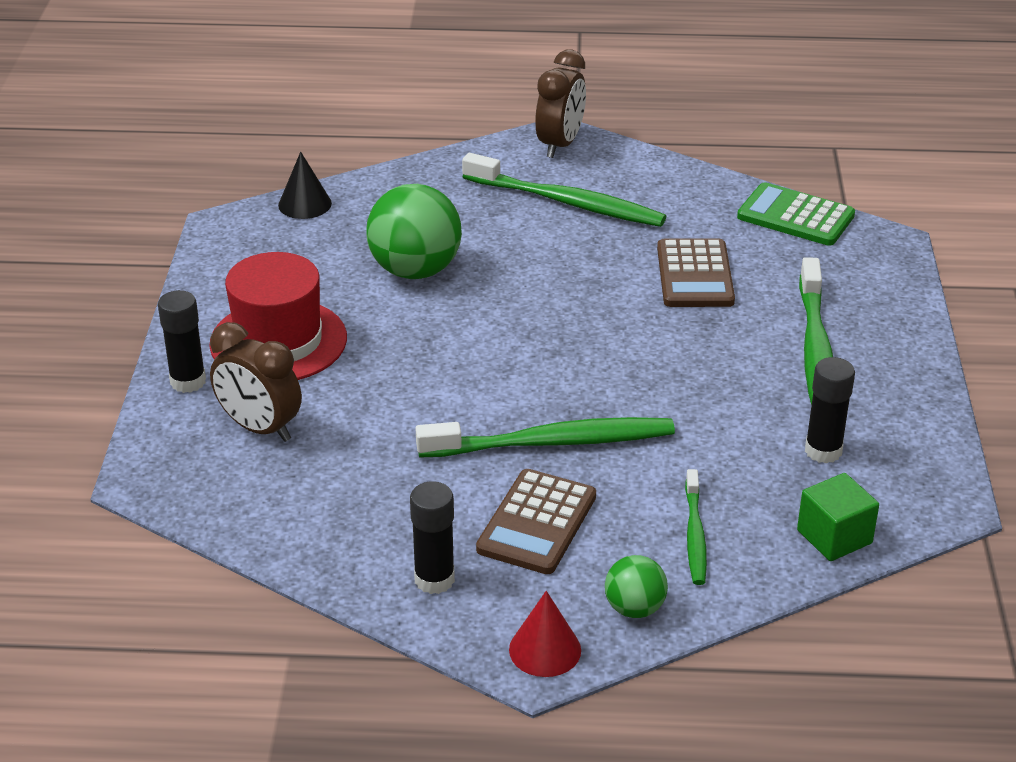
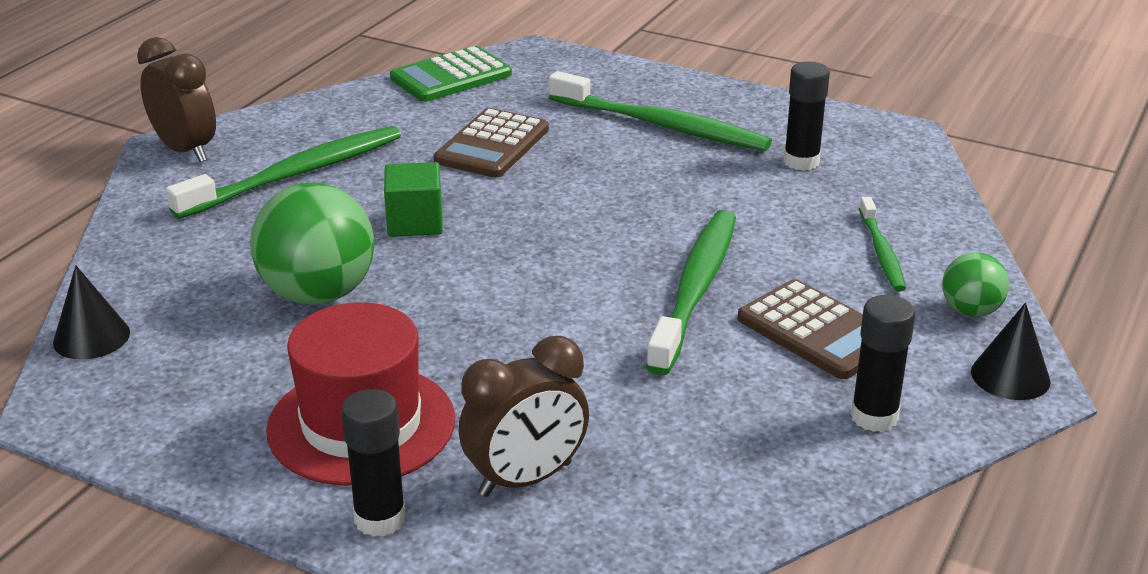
camera: 65 degrees left, 5 degrees down
red cone [509,591,581,677] -> black cone [971,303,1051,400]
brown calculator [657,239,735,307] -> brown calculator turned 90 degrees clockwise [434,108,549,178]
green toothbrush [685,469,707,585] -> green toothbrush turned 60 degrees clockwise [859,197,906,291]
green cube [797,473,879,561] -> green cube moved to [384,162,443,237]

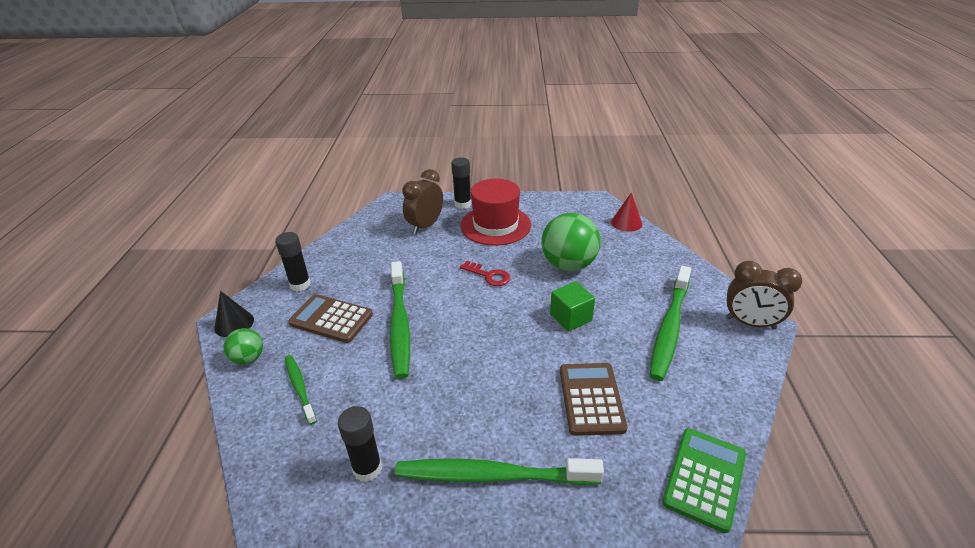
camera: 155 degrees right, 5 degrees up
black cone [53,265,130,359] -> red cone [611,192,642,232]
none -> red key [460,261,510,286]

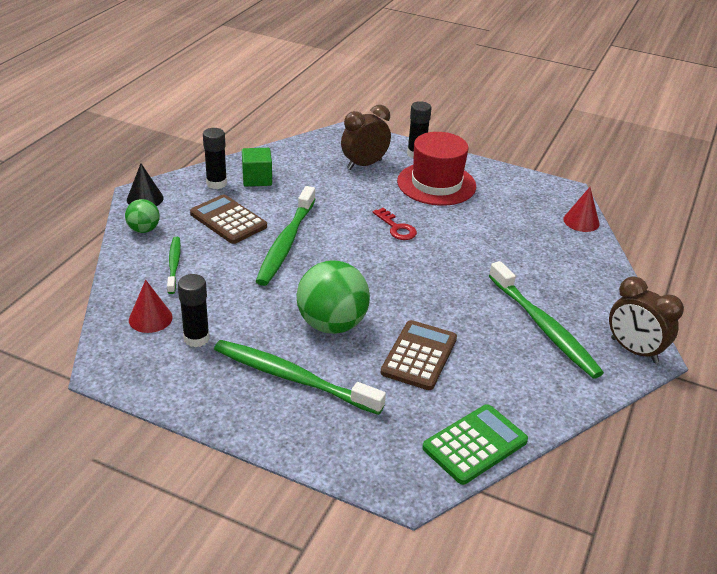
camera: 20 degrees right, 0 degrees up
green ball [541,213,601,271] -> green ball moved to [297,260,370,334]
green cube [550,281,595,331] -> green cube moved to [242,148,272,187]
green toothbrush [650,266,691,381] -> green toothbrush turned 75 degrees counterclockwise [489,261,604,379]
none -> red cone [129,280,173,333]

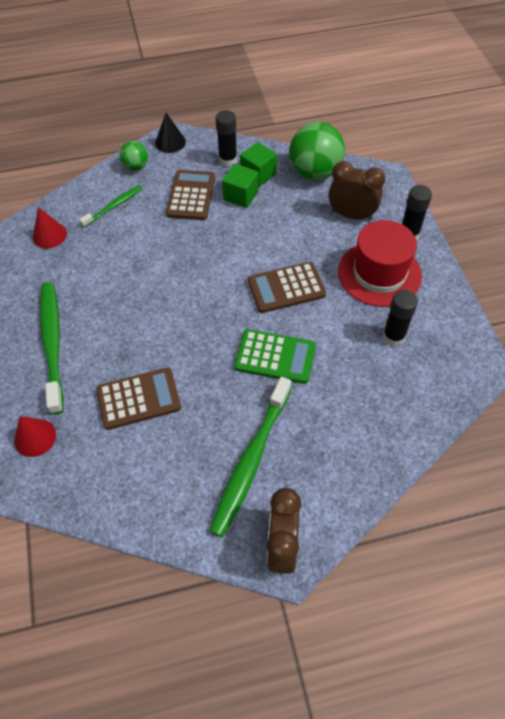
camera: 55 degrees right, 20 degrees up
black glue stick [178,274,210,347] -> black glue stick moved to [383,290,418,346]
green toothbrush [256,186,316,286] -> none
green ball [297,260,370,334] -> green ball moved to [289,122,345,180]
red key [373,208,417,240] -> brown calculator [248,262,326,313]
green calculator [422,404,528,485] -> green calculator moved to [234,329,316,384]
red cone [563,187,600,232] -> red cone moved to [14,416,56,457]
none -> green cube [222,164,259,208]

